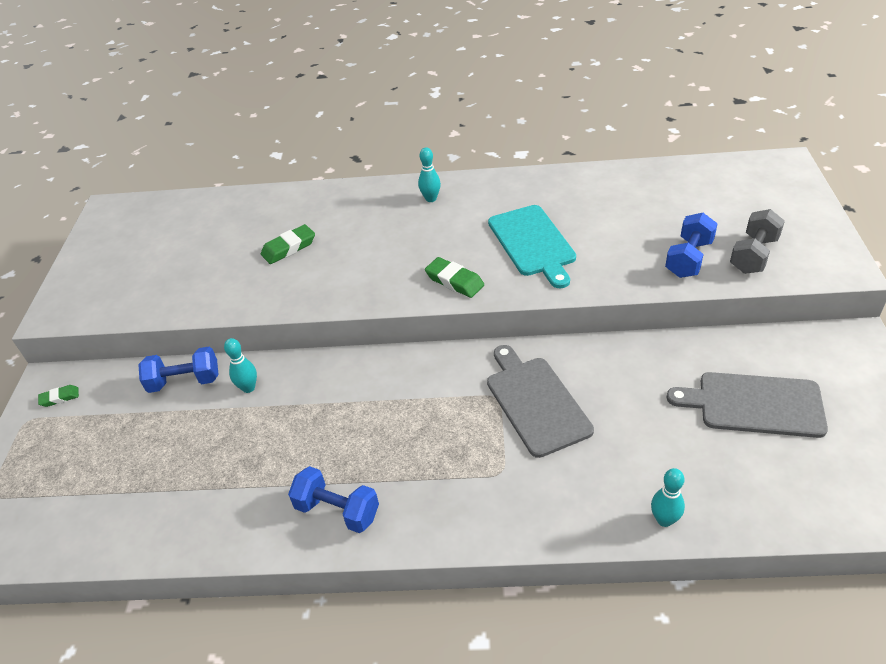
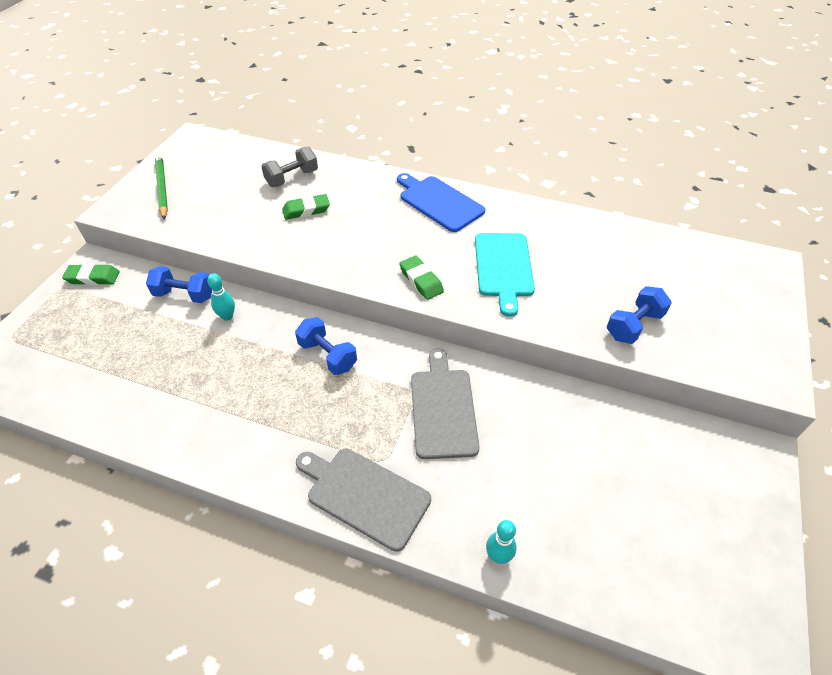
camera: 15 degrees right, 5 degrees up
green eraser [38,385,79,407] -> green eraser [62,264,120,285], size x1.64
blue dumbbell [288,466,379,533] -> blue dumbbell moved to [295,317,357,375]
turquoise bowling pin [418,147,441,202] -> blue cutting board [397,173,485,232]
grey cutting board [666,372,828,438] -> grey cutting board moved to [296,449,431,552]
grey dumbbell [730,209,785,274] -> grey dumbbell moved to [261,147,318,187]
none -> green pencil [155,155,168,219]

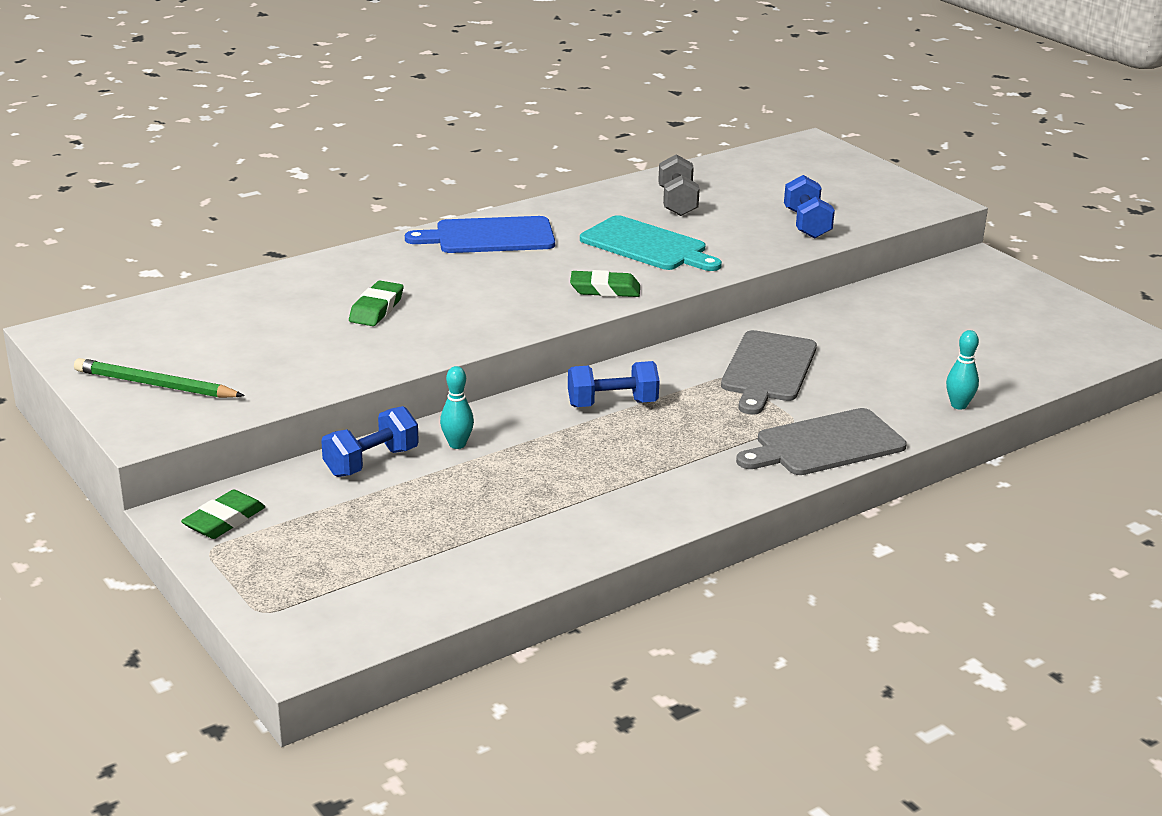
camera: 55 degrees left, 20 degrees down
grey dumbbell [261,147,318,187] -> grey dumbbell moved to [658,154,700,216]
grey cutting board [411,348,479,459] -> grey cutting board turned 105 degrees counterclockwise [721,330,817,415]

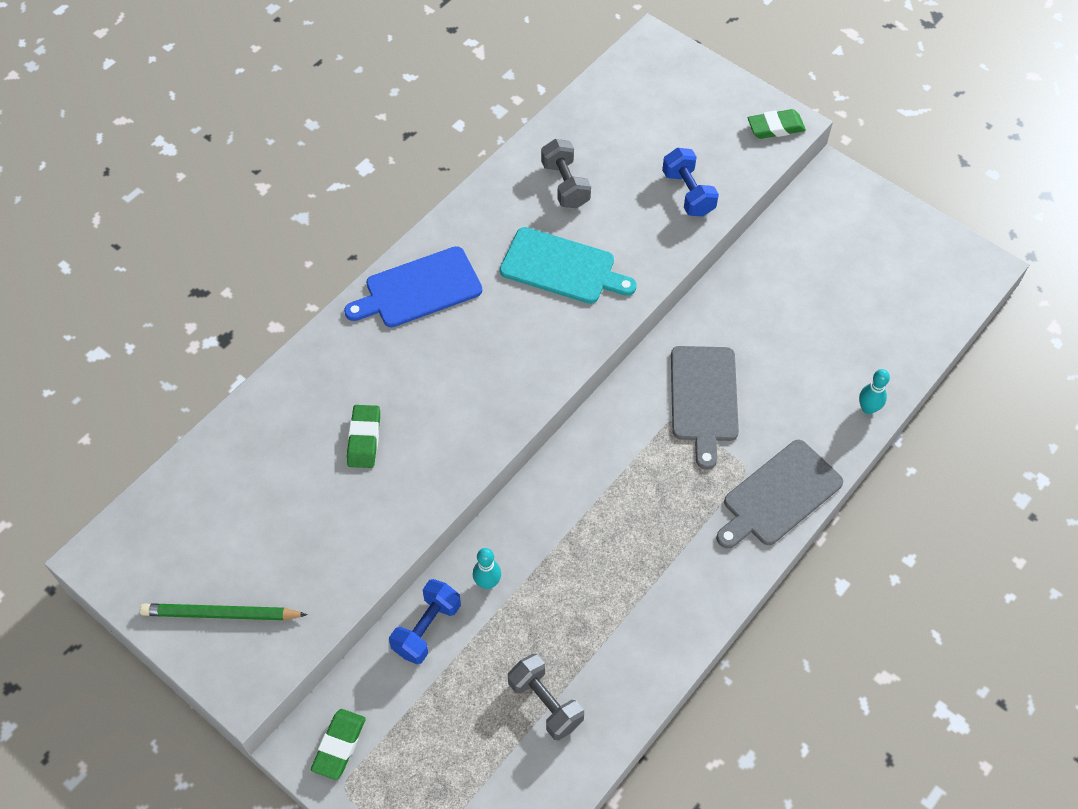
camera: 15 degrees left, 30 degrees up
blue dumbbell [568,361,660,407] -> none
green eraser [570,270,640,297] -> green eraser moved to [748,109,806,139]
none -> grey dumbbell [508,654,584,740]

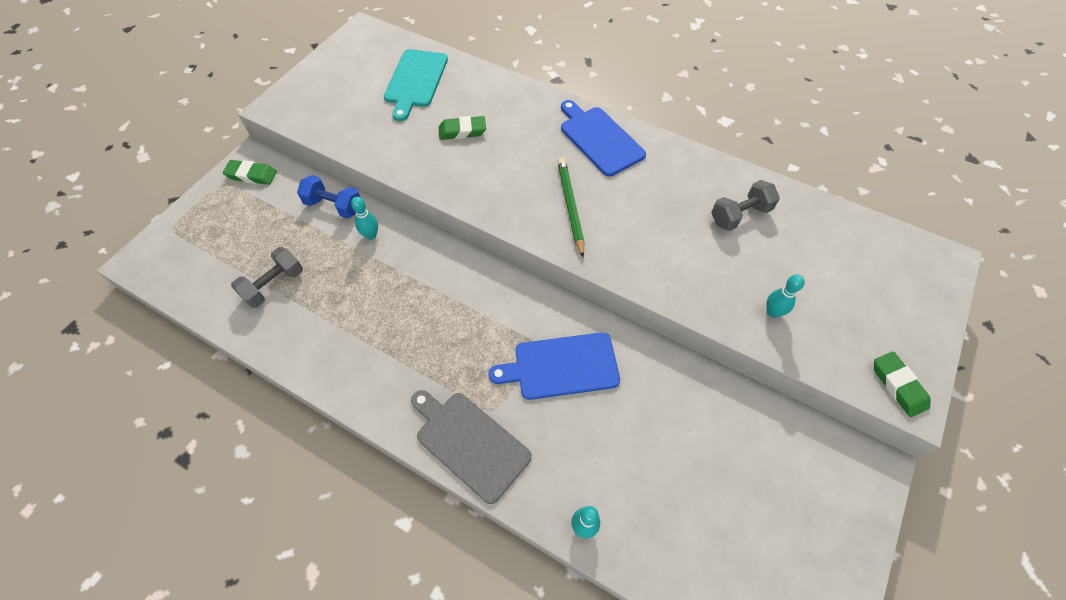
camera: 80 degrees right, 0 degrees up
green pencil [140,603,308,620] -> green pencil moved to [557,158,584,257]
turquoise cutting board [500,227,637,304] -> turquoise cutting board moved to [384,49,448,121]
blue dumbbell [662,148,719,217] -> turquoise bowling pin [766,275,805,318]
grey cutting board [671,346,739,469] -> blue cutting board [489,332,620,400]

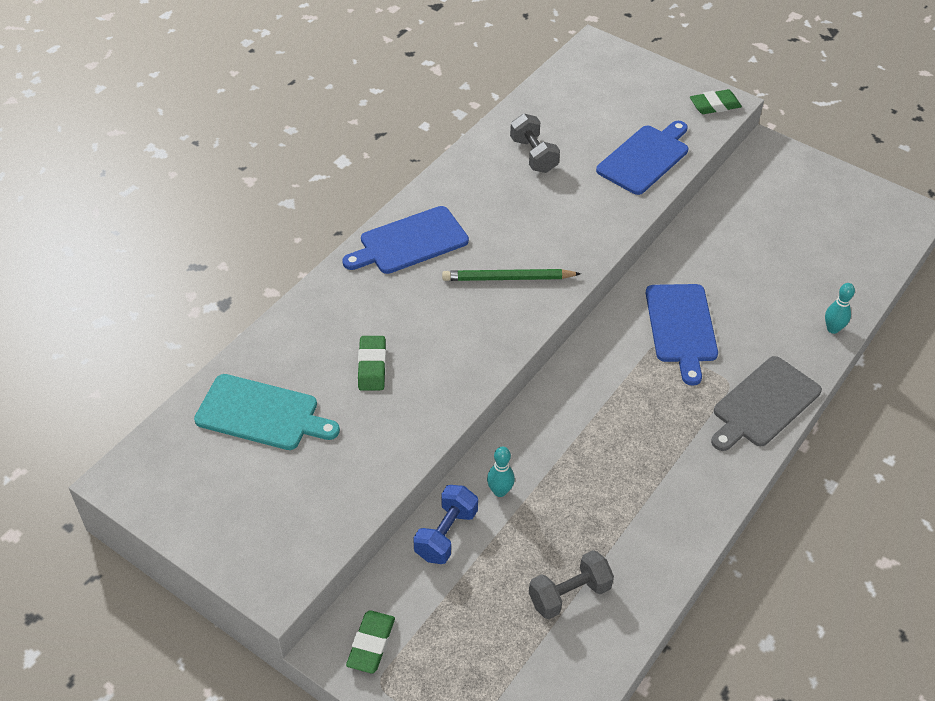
camera: 85 degrees left, 10 degrees down
grey dumbbell [231,247,303,308] -> grey dumbbell turned 75 degrees counterclockwise [529,550,614,619]
turquoise bowling pin [766,275,805,318] -> blue cutting board [596,121,689,195]

